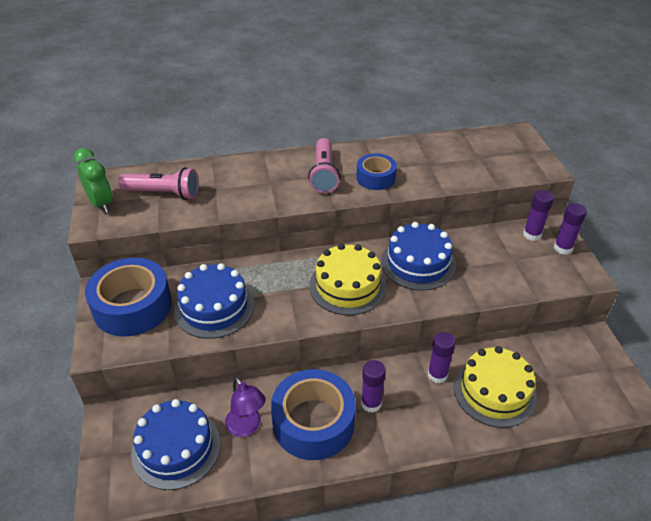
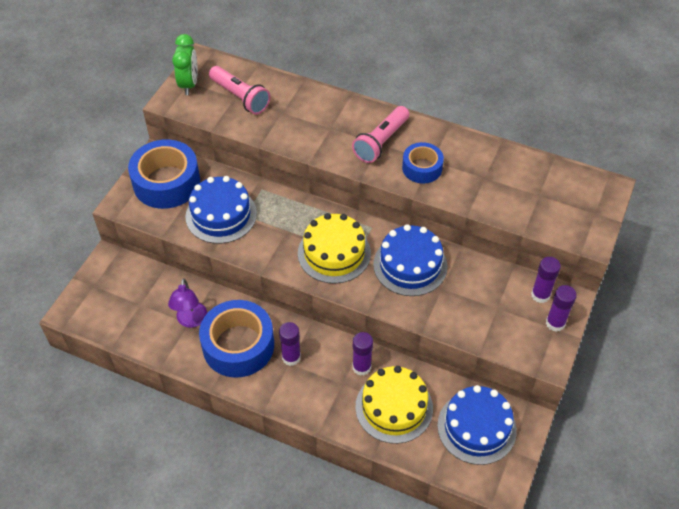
camera: 35 degrees right, 10 degrees up
blue cake [131,399,220,490] -> blue cake moved to [437,385,517,465]

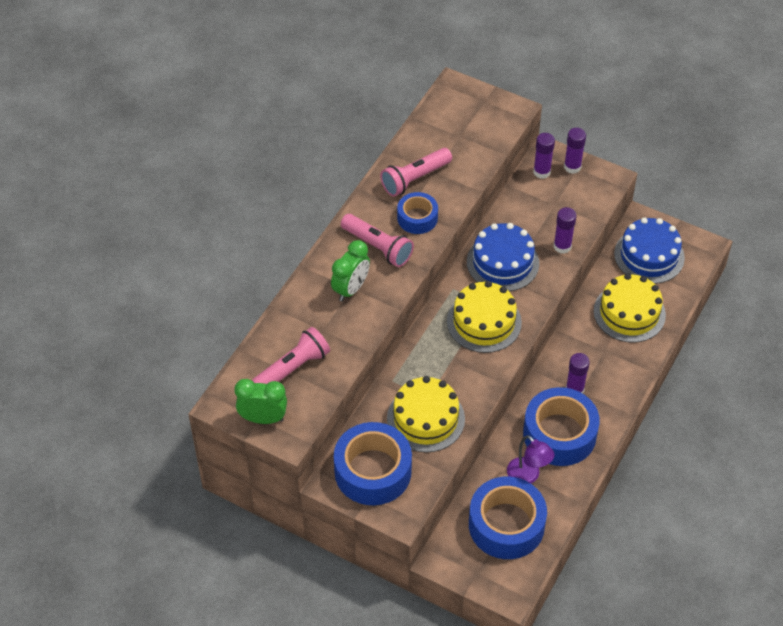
camera: 85 degrees left, 0 degrees up
purple lamp [168,278,207,328] -> purple lamp turned 45 degrees clockwise [507,435,555,483]
blue cake [185,176,257,244] -> yellow cake [387,376,465,452]
purple glue stick [353,332,373,376] -> purple glue stick moved to [554,207,576,254]
none -> green clock [331,240,370,302]
none -> pink flashlight [380,148,452,197]
none -> blue tape [469,477,547,559]

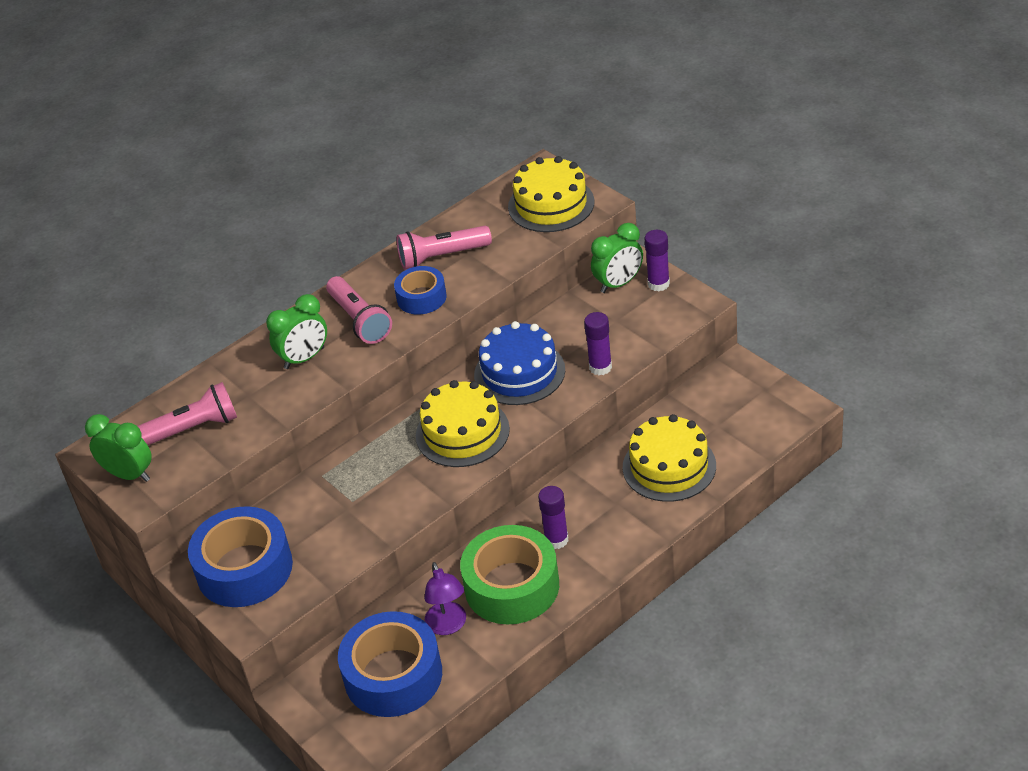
camera: 25 degrees right, 10 degrees down
yellow cake [387,376,465,452] -> yellow cake moved to [508,156,594,232]
blue tape [523,387,600,466] -> green tape [460,525,559,625]
purple glue stick [533,133,555,179] -> green clock [591,223,643,293]
blue cake [614,217,685,284] -> none

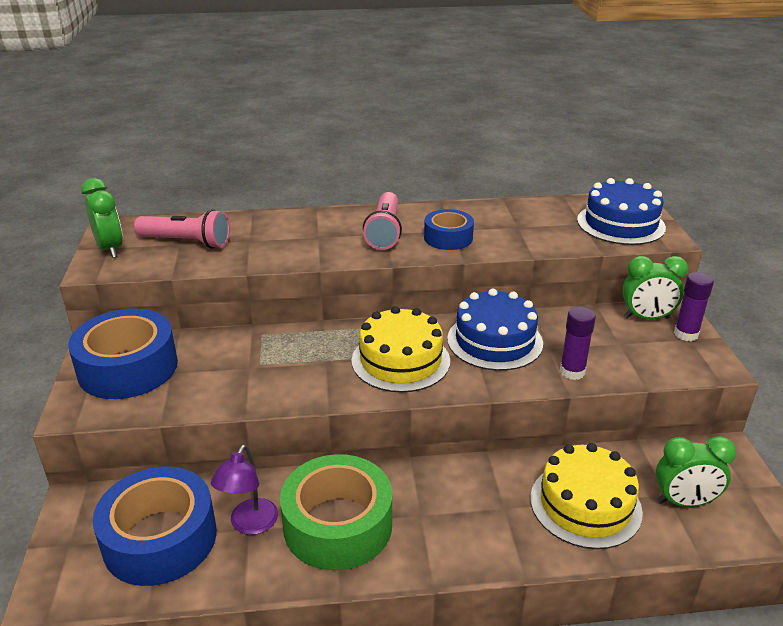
camera: 30 degrees right, 10 degrees down
green clock [266,294,327,369] -> green clock moved to [656,436,736,507]
pink flashlight [397,226,492,270] -> none
yellow cake [508,156,594,232] -> blue cake [577,178,666,245]
purple glue stick [538,486,569,549] -> none

